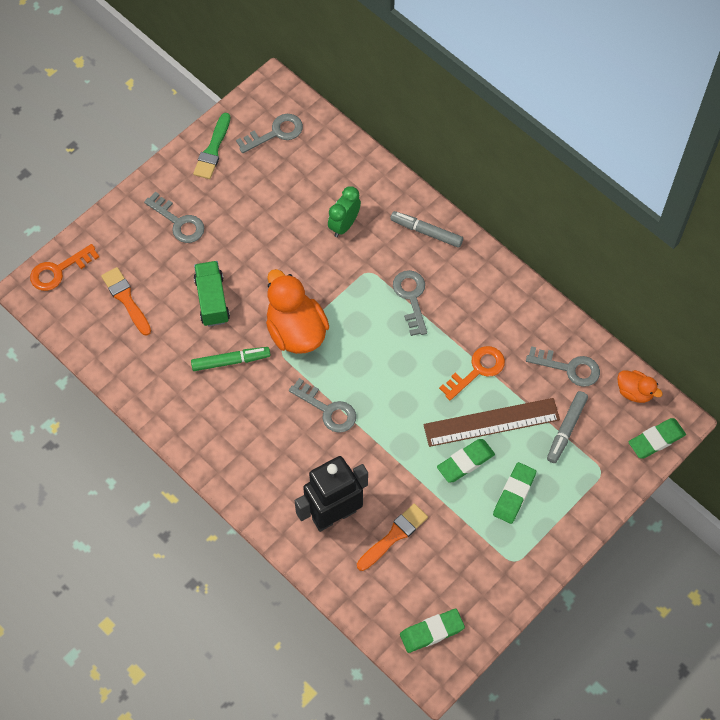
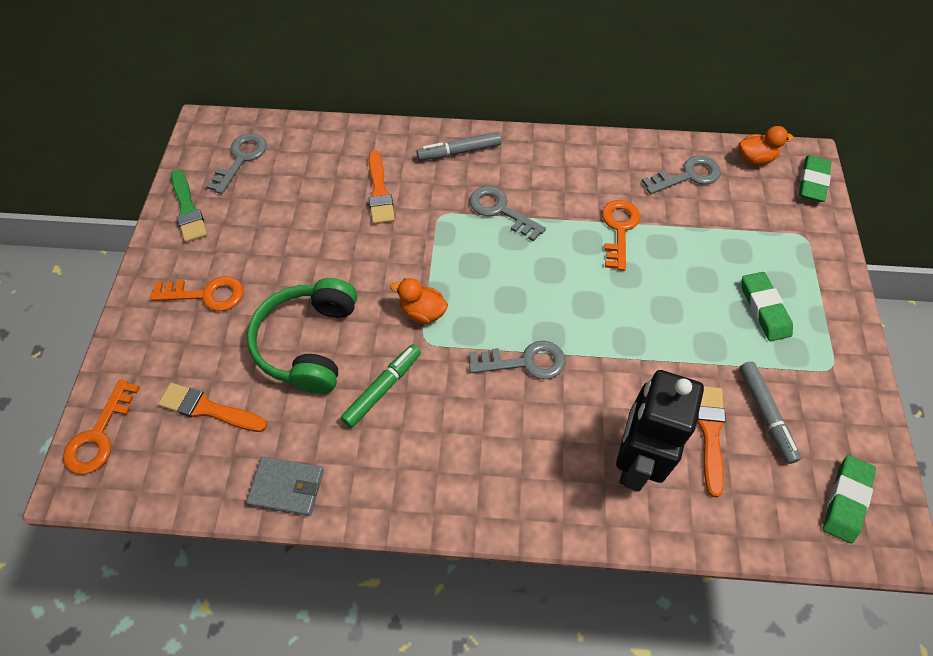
camera: 40 degrees left, 5 degrees down
grey key [144,192,204,243] -> orange key [150,276,244,311]
green truck [194,261,230,327] -> green headphones [247,278,357,394]
orange duck [266,269,329,354] -> orange duck [390,278,448,324], size x0.52
green clock [328,186,361,237] -> orange brush [369,151,395,224]
brown ruler [423,398,560,447] -> none
green eraser [437,439,495,483] -> none
grey marker [547,391,588,463] -> grey marker moved to [739,361,801,464]
none -> grey wallet [246,457,324,516]

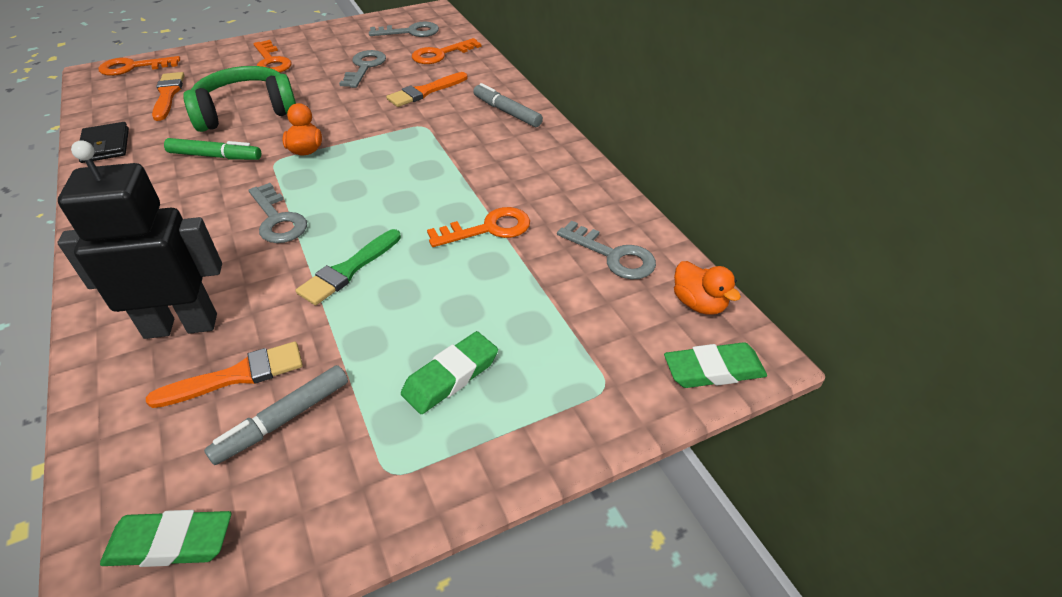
camera: 60 degrees right, 15 degrees down
green brush [171,169,207,243] -> green brush moved to [296,229,401,305]
grey wallet [246,457,324,516] -> black wallet [79,122,129,163]
grey key [470,186,546,242] -> grey key moved to [339,50,386,88]
none -> orange key [412,38,481,64]

